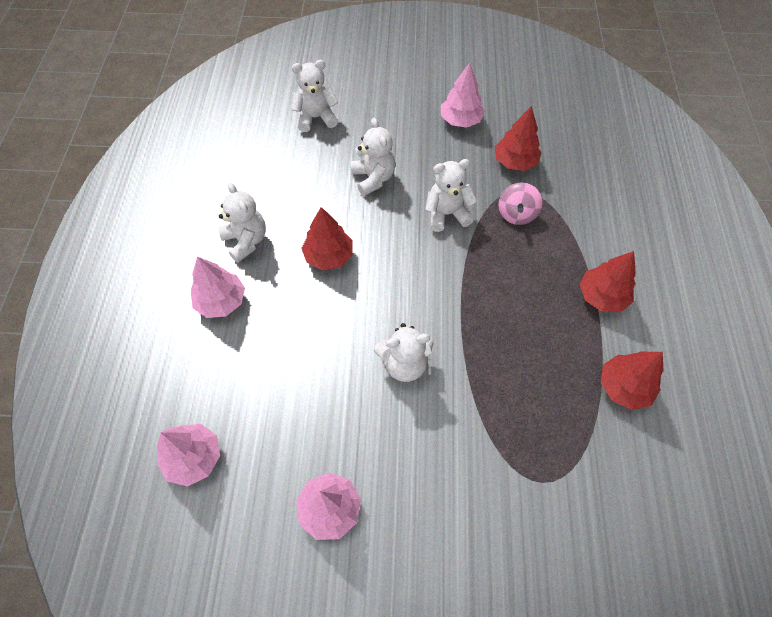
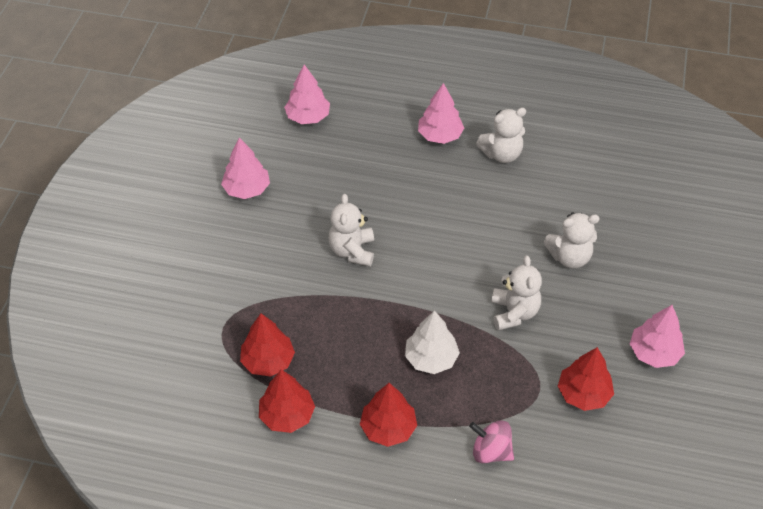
camera: 100 degrees right, 10 degrees down
white teddy bear [291,60,338,132] -> none
red tree [301,207,353,270] -> red tree moved to [240,313,295,377]
pink spinning top [498,183,542,225] -> pink spinning top moved to [469,420,514,463]
none -> white tree [405,310,460,374]

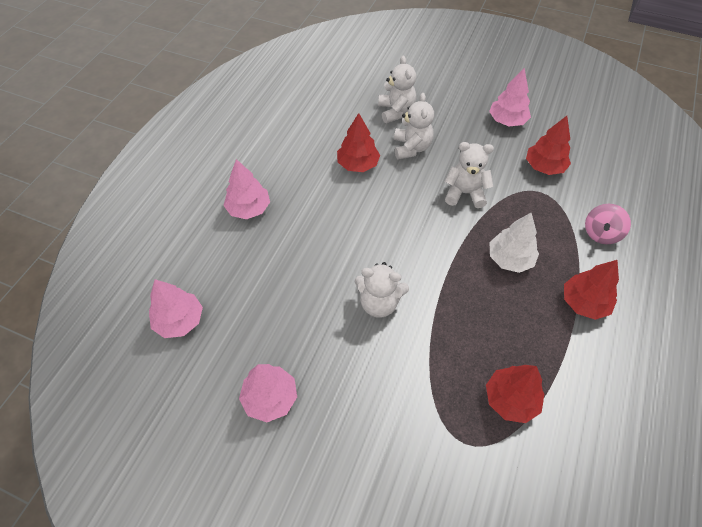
camera: 80 degrees left, 5 degrees up
red tree [259,370,315,433] -> red tree moved to [337,113,380,172]
white teddy bear [476,108,526,163] -> white teddy bear moved to [378,56,416,123]

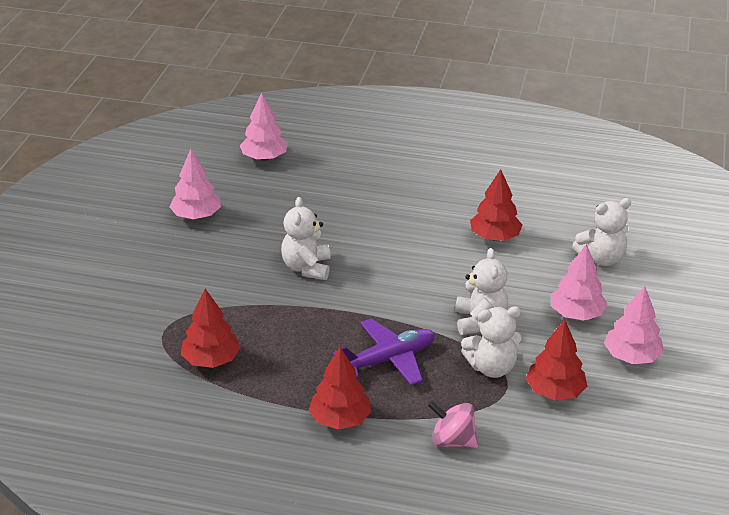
camera: 80 degrees right, 20 degrees down
pink tree [223,159,270,219] -> pink tree moved to [551,244,607,321]
white teddy bear [394,93,434,159] -> white teddy bear moved to [461,306,522,378]
white tree [489,212,539,273] -> purple plane [333,318,435,385]

